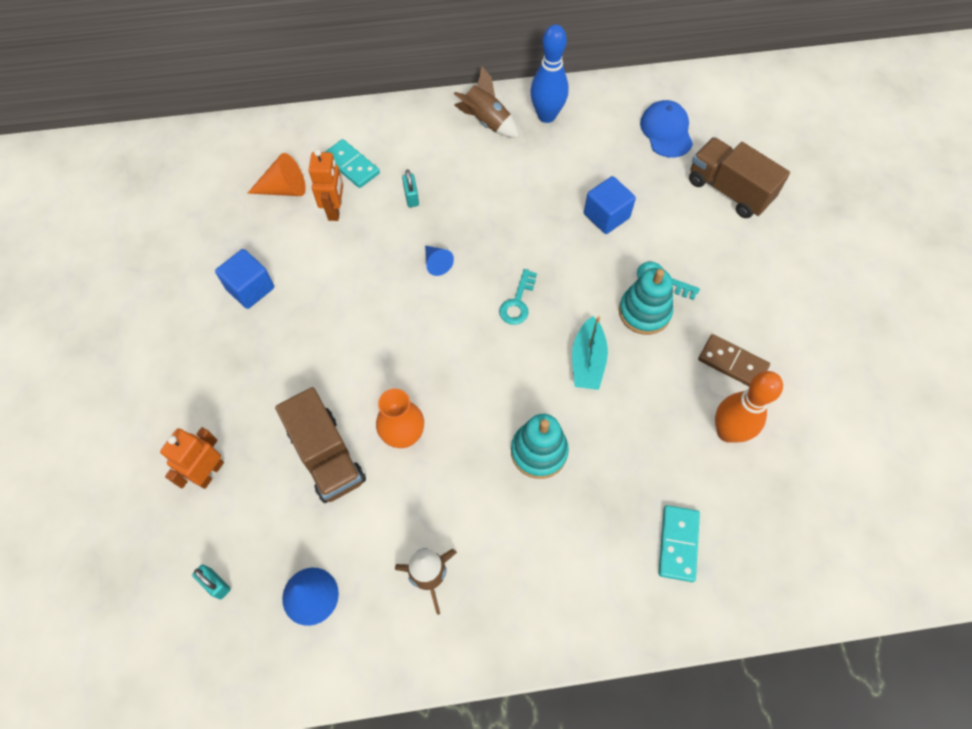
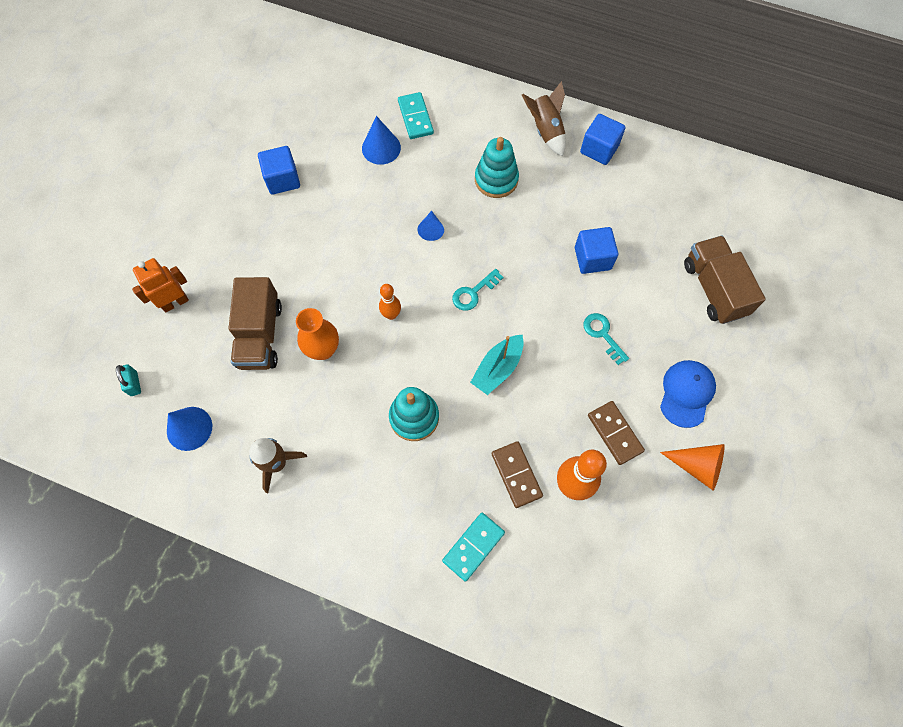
camera: 30 degrees right, 5 degrees up
orange cone [247,153,306,196] -> orange cone moved to [660,444,725,490]
orange robot [308,149,343,221] -> blue cone [362,116,401,165]
turquoise padlock [402,170,419,207] -> none
blue bowling pin [531,25,568,123] -> blue cube [580,114,626,165]
turquoise stacking toy [619,268,673,335] -> turquoise stacking toy moved to [475,137,519,198]
blue cap [640,100,693,158] -> blue cap moved to [660,360,716,428]
none -> orange bowling pin [379,284,401,320]
none -> brown domino [491,441,543,508]

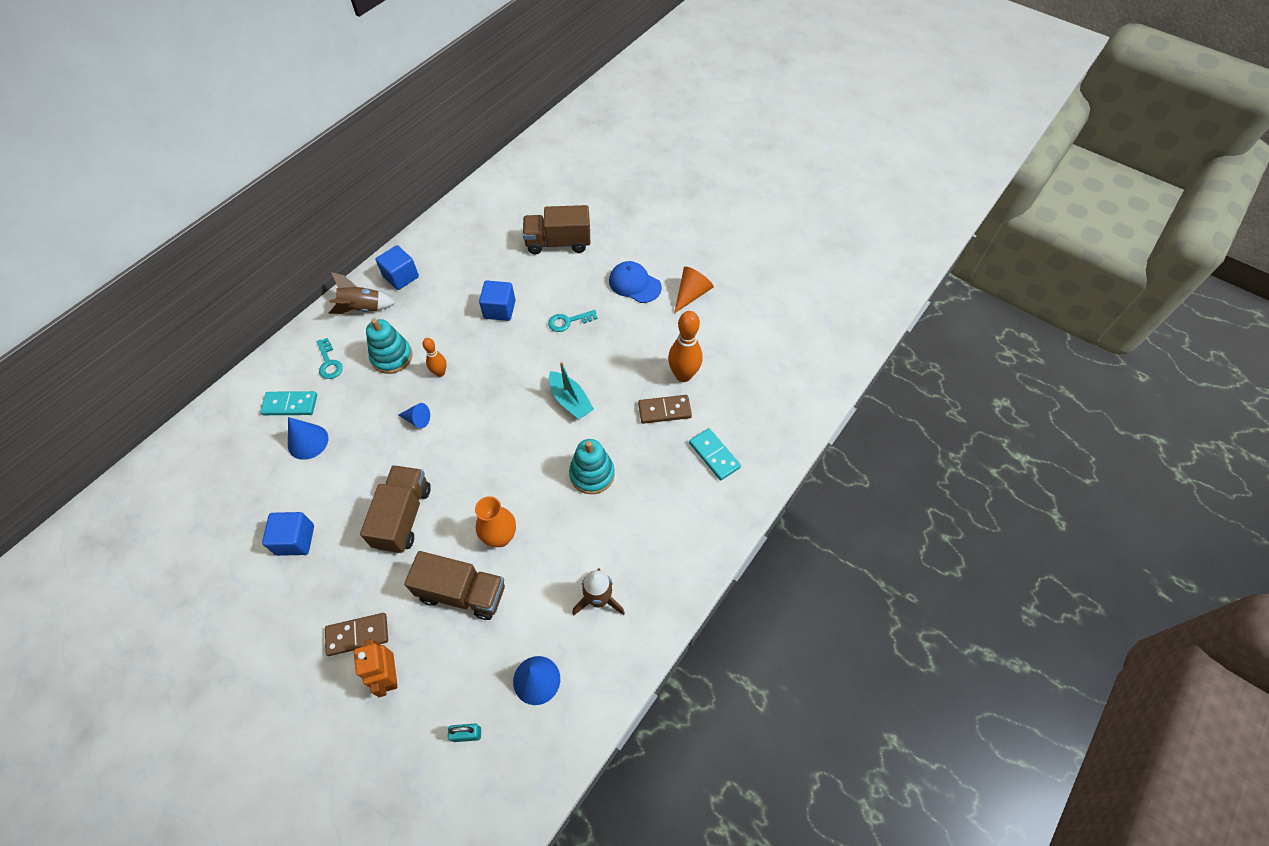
camera: 75 degrees left, 10 degrees down
orange bowling pin [379,284,401,320] -> orange bowling pin moved to [423,338,447,377]
turquoise key [452,269,503,311] -> turquoise key moved to [317,338,343,379]
brown domino [588,401,645,465] -> brown domino moved to [325,613,388,656]
none -> brown truck [360,465,431,553]

